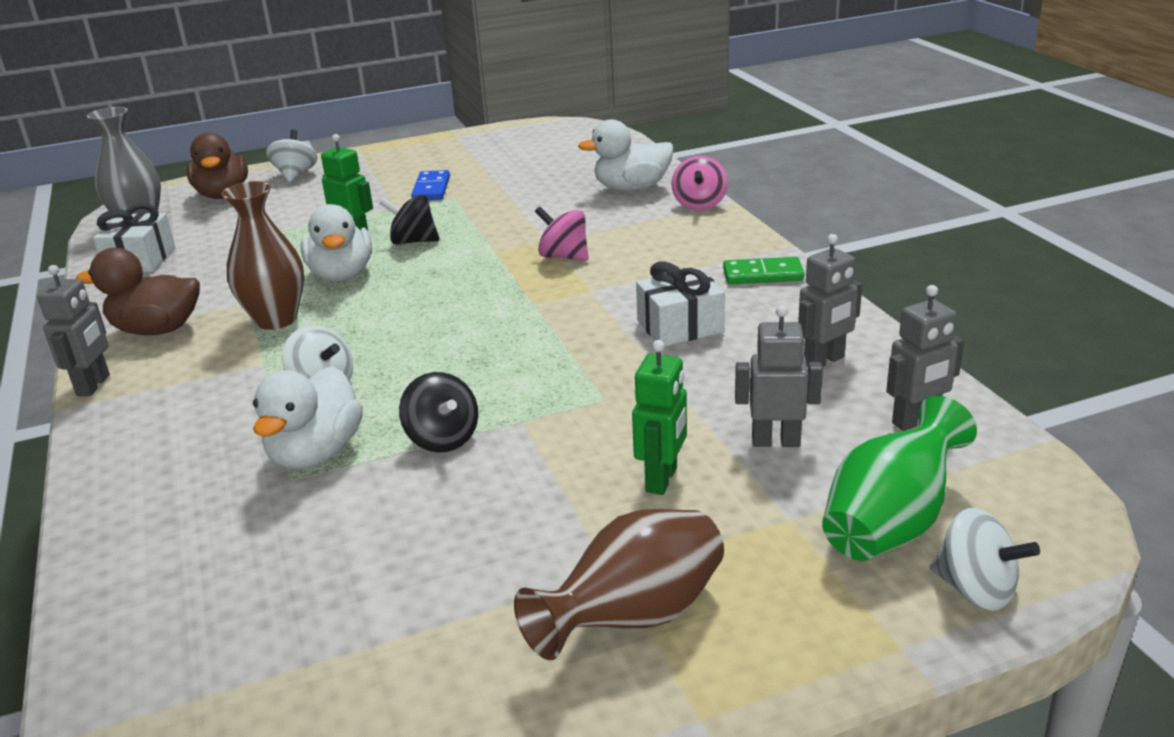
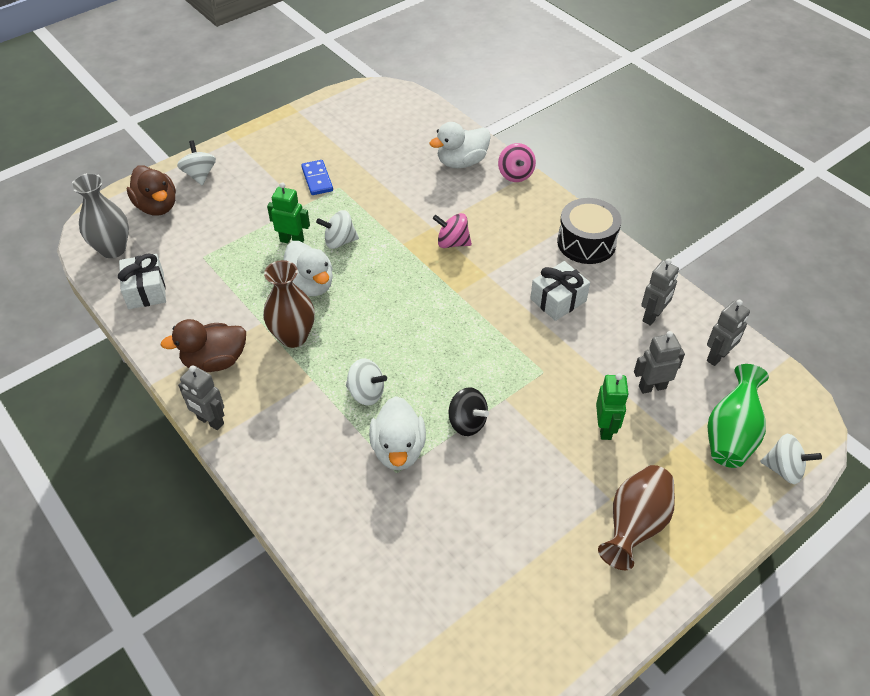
camera: 20 degrees left, 20 degrees up
grey robot [37,265,110,396] -> grey robot turned 135 degrees clockwise [178,365,224,430]
black spinning top [379,195,439,245] -> white spinning top [316,210,359,249]
green domino [723,257,805,284] -> black drum [557,198,621,264]

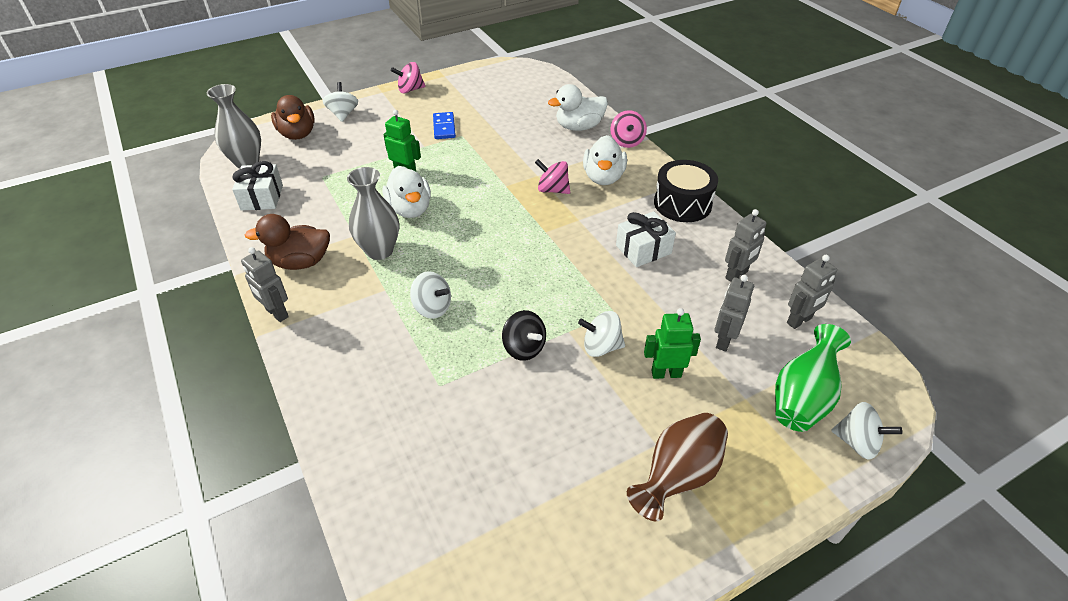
camera: 10 degrees right, 5 degrees down
brown vase [263,260,315,348] -> grey vase [347,167,399,260]
white spinning top [316,210,359,249] -> white spinning top moved to [578,311,625,357]
white duck [369,396,426,470] -> white duck moved to [583,135,627,185]
green robot [596,373,629,440] -> green robot turned 105 degrees counterclockwise [644,308,701,379]
grey robot [634,331,685,394] -> grey robot turned 60 degrees counterclockwise [715,275,754,351]
none -> pink spinning top [391,62,426,93]

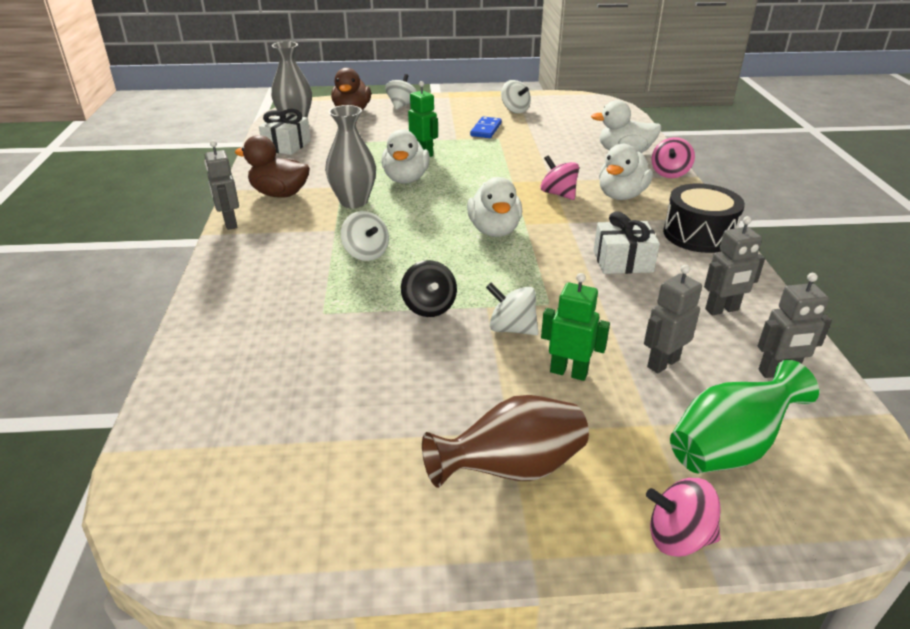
camera: 25 degrees right, 10 degrees down
pink spinning top [391,62,426,93] -> pink spinning top moved to [646,478,721,557]
white spinning top [831,402,903,460] -> white spinning top moved to [501,80,531,113]
none -> white duck [467,177,522,237]

